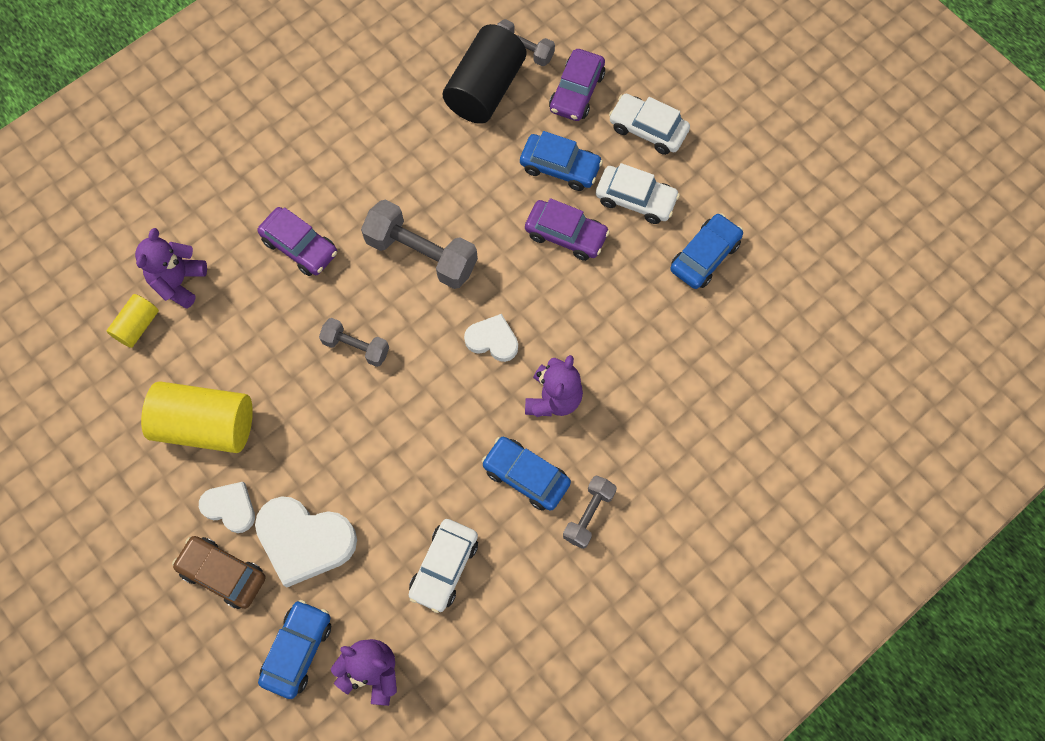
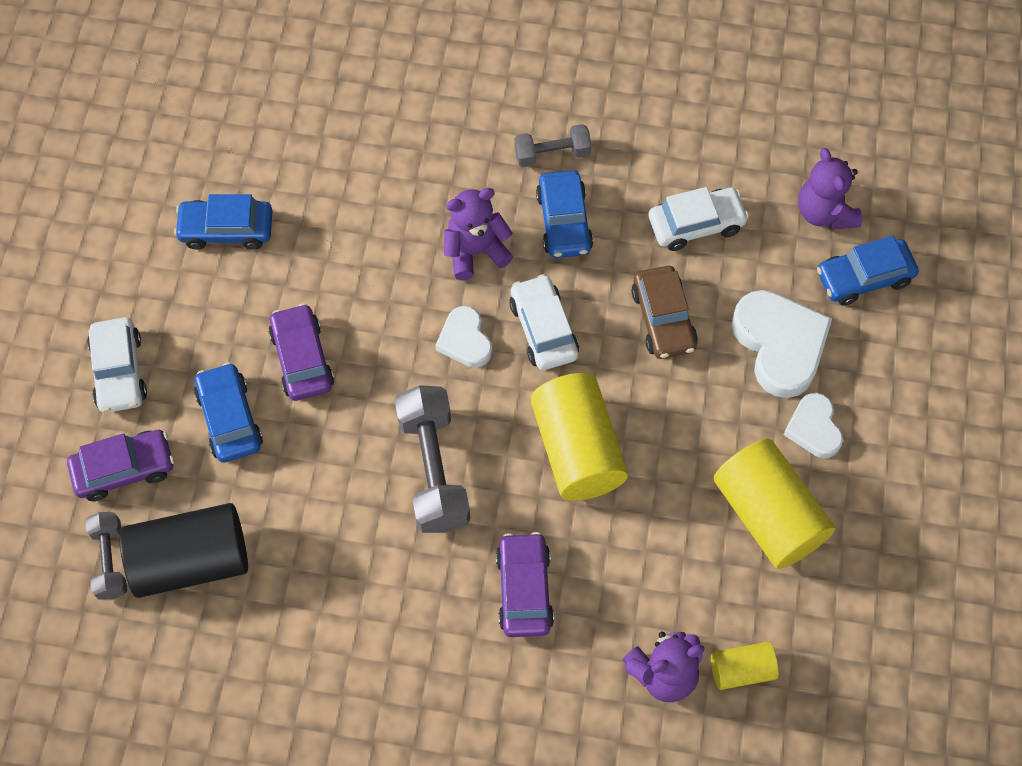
camera: 130 degrees left, 5 degrees down
brown car [172,536,266,609] -> brown car moved to [632,266,698,359]
grey dumbbell [319,318,389,367] -> yellow cylinder [531,373,628,501]
white car [596,163,680,224] -> white car moved to [509,274,579,370]

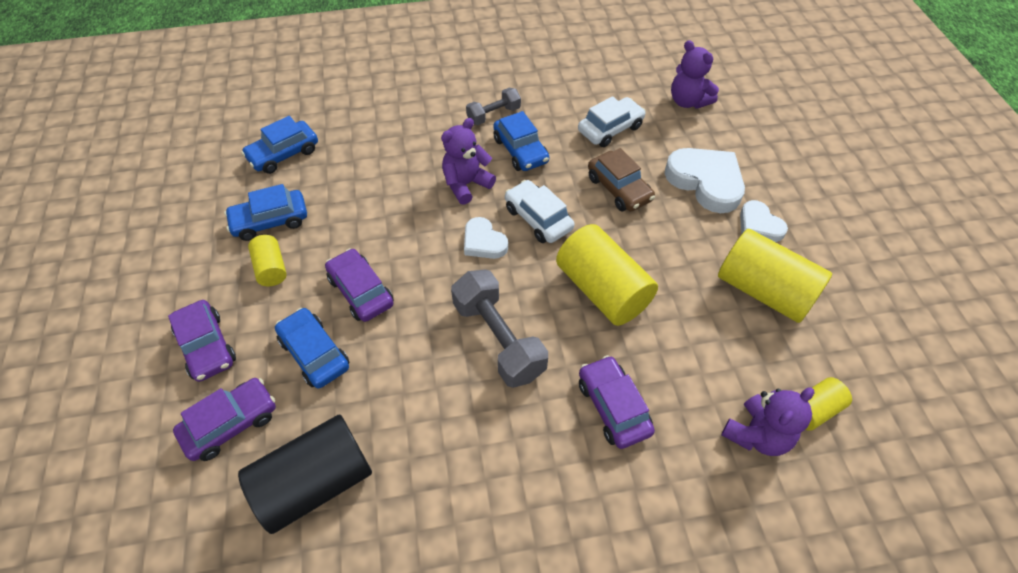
camera: 20 degrees left, 10 degrees down
grey dumbbell [85,512,127,600] -> none
white car [87,317,147,413] -> purple car [168,300,236,382]
blue car [817,236,919,306] -> blue car moved to [241,116,318,174]
none -> yellow cylinder [248,235,287,286]

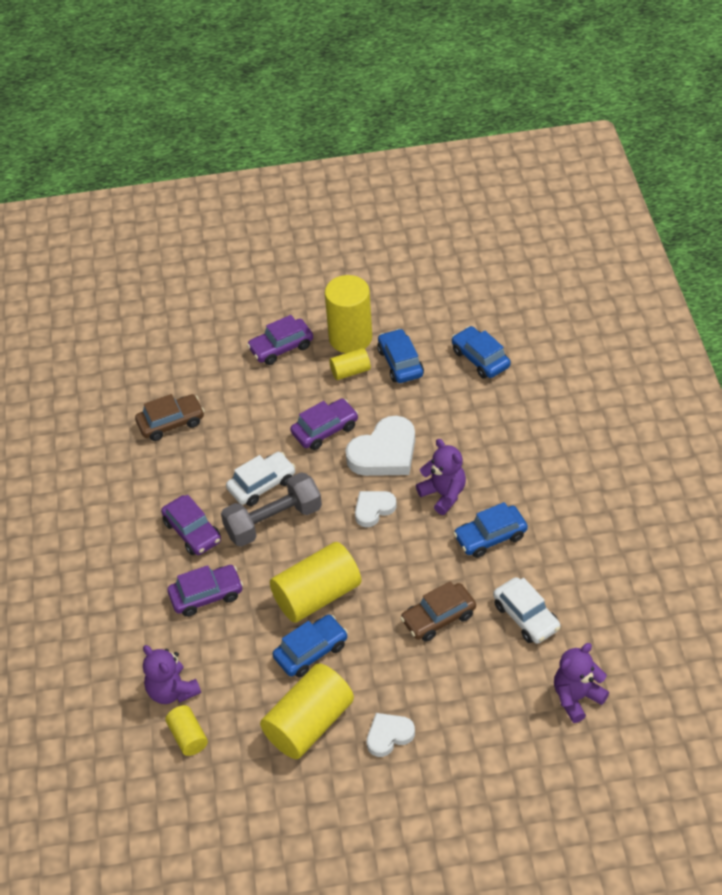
camera: 95 degrees right, 5 degrees down
purple car [173,378,276,461] -> purple car moved to [161,495,221,555]
black cylinder [238,415,372,534] -> brown car [135,394,204,441]
blue car [275,308,349,388] -> blue car moved to [273,615,348,677]
grey dumbbell [466,88,521,125] -> none
white car [505,180,575,243] -> white car moved to [226,452,296,506]
white heart [665,148,745,213] -> white heart moved to [345,416,415,476]
none -> yellow cylinder [325,275,372,353]

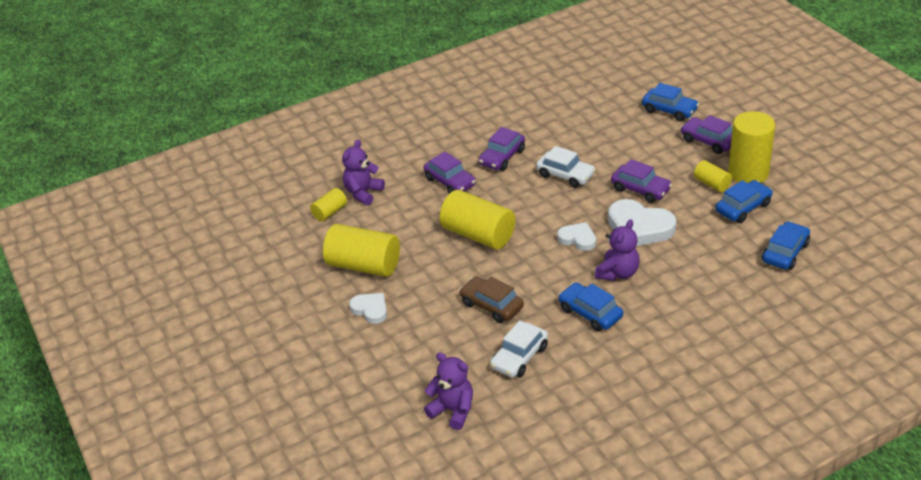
camera: 70 degrees right, 10 degrees down
brown car [135,394,204,441] -> none
grey dumbbell [221,472,322,547] -> none
blue car [273,615,348,677] -> blue car moved to [642,83,699,121]

